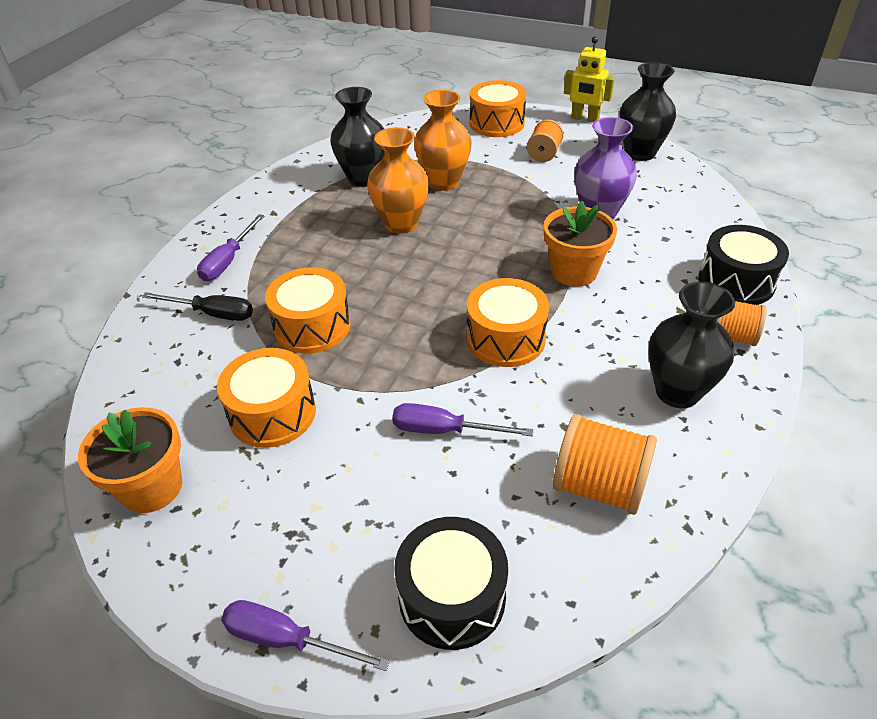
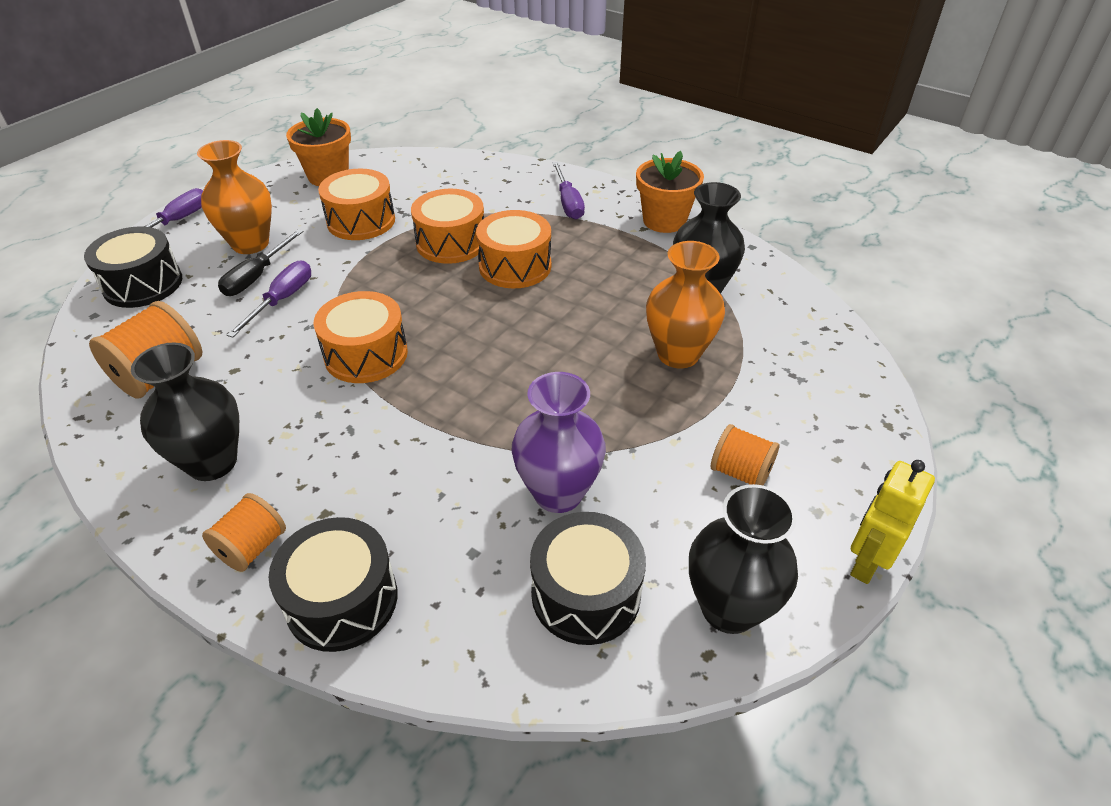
camera: 100 degrees right, 0 degrees up
black screwdriver [142,292,253,321] -> black screwdriver moved to [218,229,304,296]
purple screwdriver [197,214,265,281] -> purple screwdriver turned 135 degrees counterclockwise [552,162,585,220]
orange vase [367,127,429,234] -> orange vase moved to [197,140,272,254]
orange drum [470,80,526,137] -> orange drum moved to [476,210,551,288]
orange flower pot [544,201,617,286] -> orange flower pot moved to [636,151,704,233]
none -> black drum [530,512,646,645]

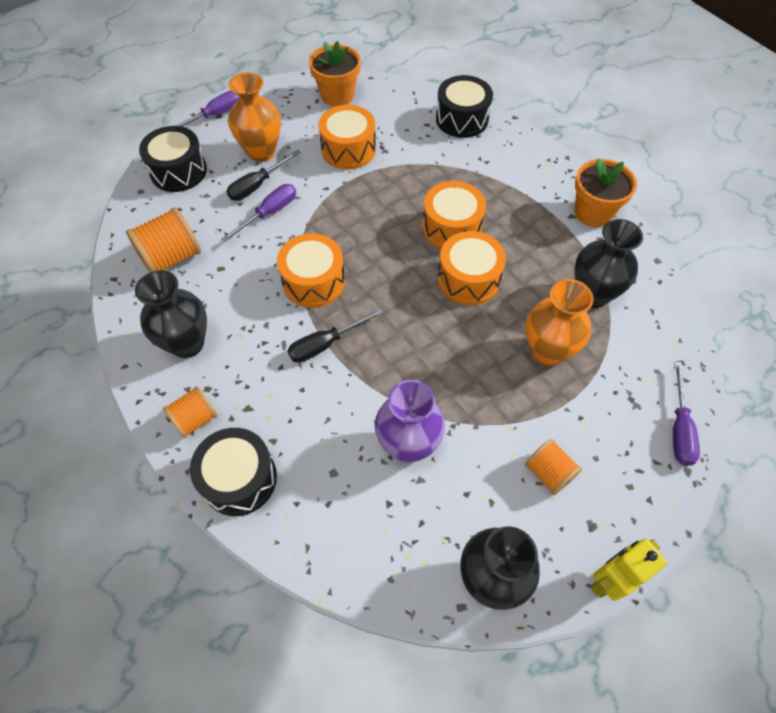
camera: 20 degrees right, 15 degrees up
orange drum [411,189,484,264] -> orange drum moved to [438,231,506,305]
black drum [530,512,646,645] -> black drum moved to [436,75,493,138]
purple screwdriver [552,162,585,220] -> purple screwdriver moved to [673,362,700,466]
none -> black screwdriver [287,308,384,363]

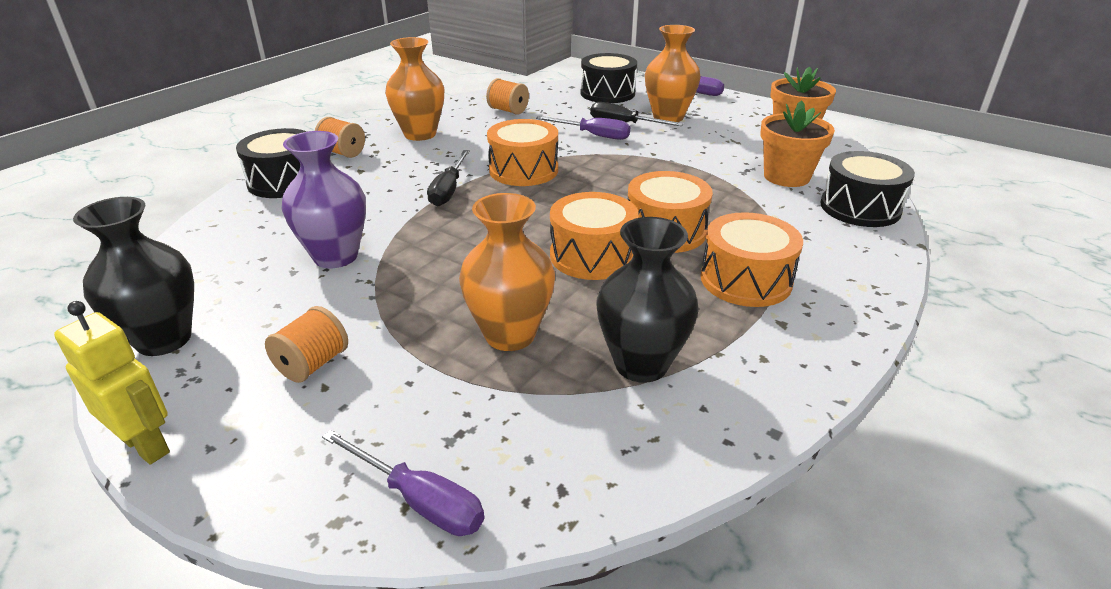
camera: 70 degrees right, 25 degrees down
orange spool [126,207,201,273] -> orange spool [486,78,529,115], size x0.64
black vase [135,270,207,358] -> orange vase [385,37,444,141]
black screwdriver [287,308,384,363] -> black screwdriver turned 120 degrees counterclockwise [427,150,470,206]
orange drum [318,105,376,169] -> orange drum moved to [701,212,803,307]
orange flower pot [575,158,637,227] -> orange flower pot moved to [760,100,835,187]
purple screwdriver [673,362,700,466] -> purple screwdriver turned 135 degrees counterclockwise [322,430,484,536]

